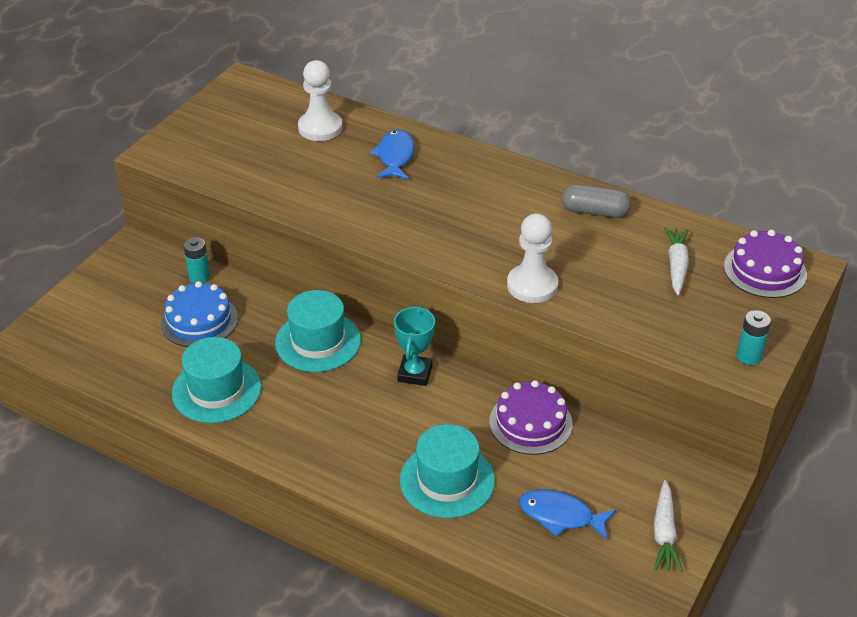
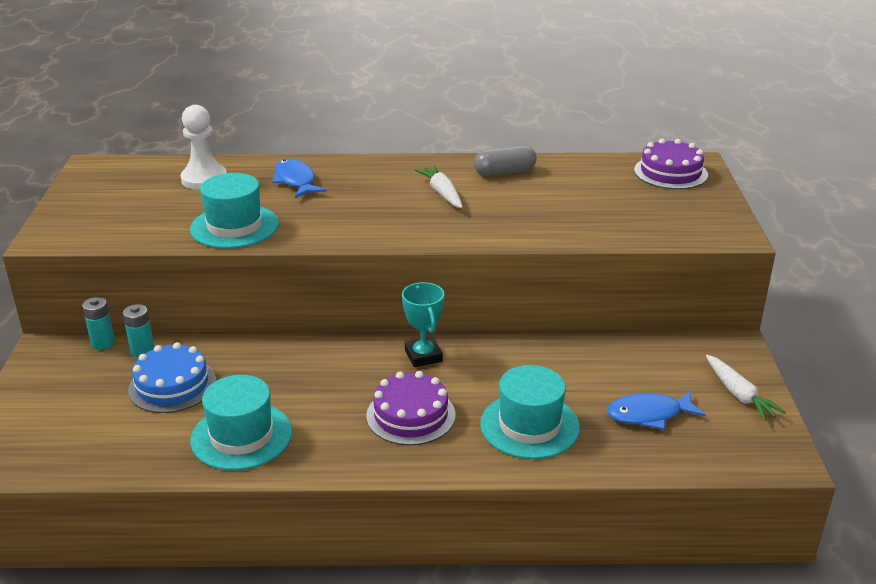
camera: 30 degrees left, 10 degrees down
turquoise hat [275,290,361,372] -> turquoise hat moved to [190,173,279,249]
purple cake [489,380,573,455] -> purple cake moved to [366,371,456,445]
white pawn [507,213,558,303] -> none
white carrot [664,227,689,295] -> white carrot moved to [415,165,463,208]
turquoise battery [737,310,771,365] -> turquoise battery moved to [82,297,115,350]

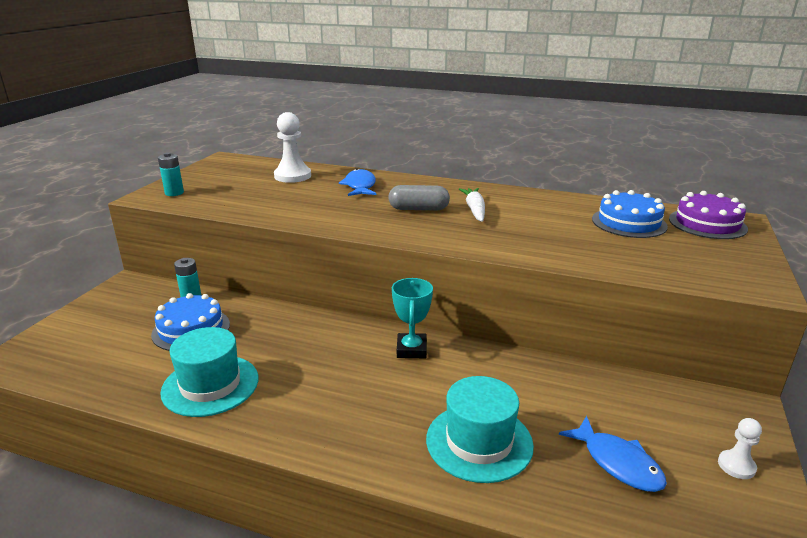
camera: 20 degrees right, 5 degrees down
turquoise battery [82,297,115,350] -> turquoise battery moved to [158,152,184,196]
turquoise hat [190,173,279,249] -> none
purple cake [366,371,456,445] -> none
grey capsule [474,145,537,176] -> grey capsule moved to [388,185,450,210]
blue fish [607,390,706,430] -> blue fish turned 135 degrees counterclockwise [559,416,667,492]
white carrot [706,355,786,421] -> white pawn [718,418,762,479]
none -> blue cake [592,190,668,238]

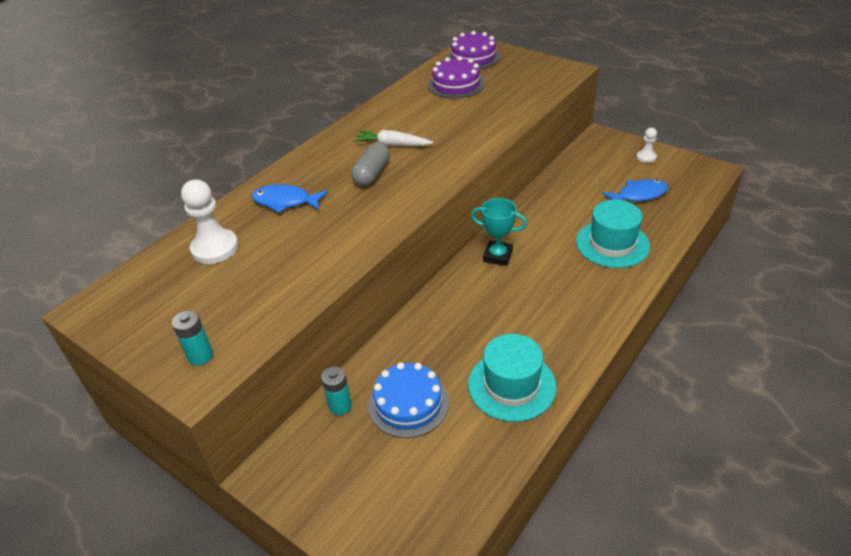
camera: 70 degrees left, 15 degrees up
blue cake [592,190,668,238] -> purple cake [428,56,485,99]

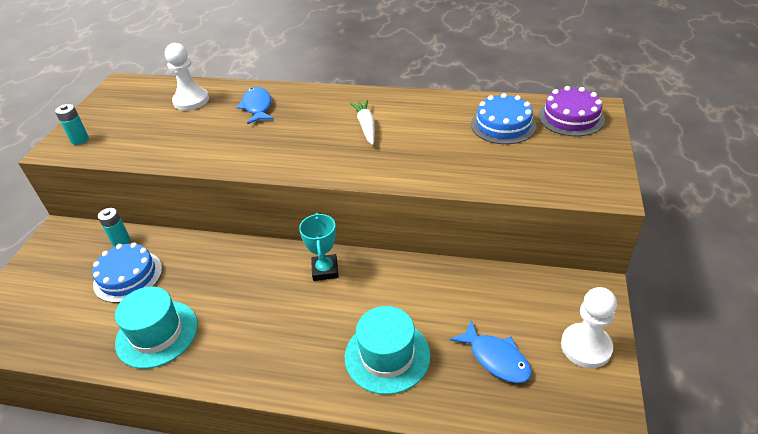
camera: 65 degrees right, 0 degrees up
grey capsule [351,142,390,187] -> none
purple cake [428,56,485,99] -> blue cake [471,93,537,144]
white pawn [637,128,657,163] -> white pawn [561,287,617,368], size x1.84

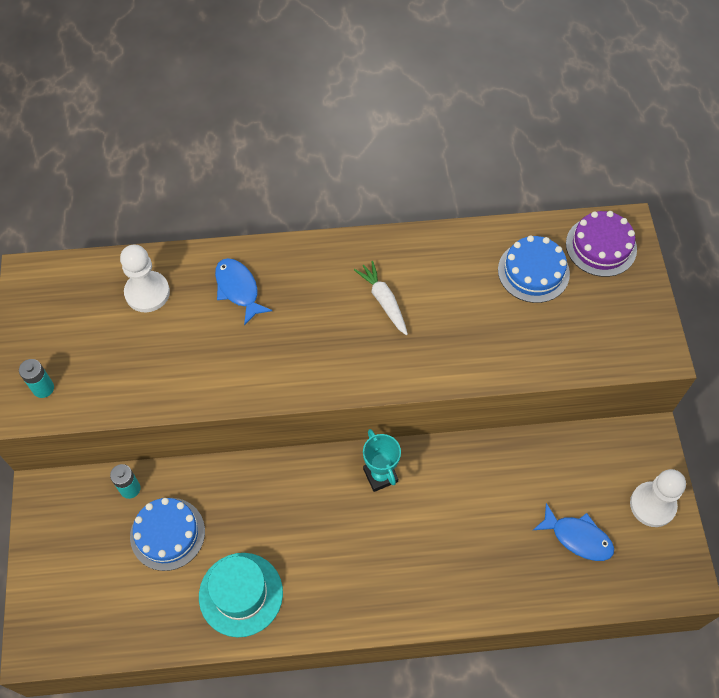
camera: 20 degrees left, 20 degrees up
turquoise hat [345,306,431,395] -> none

